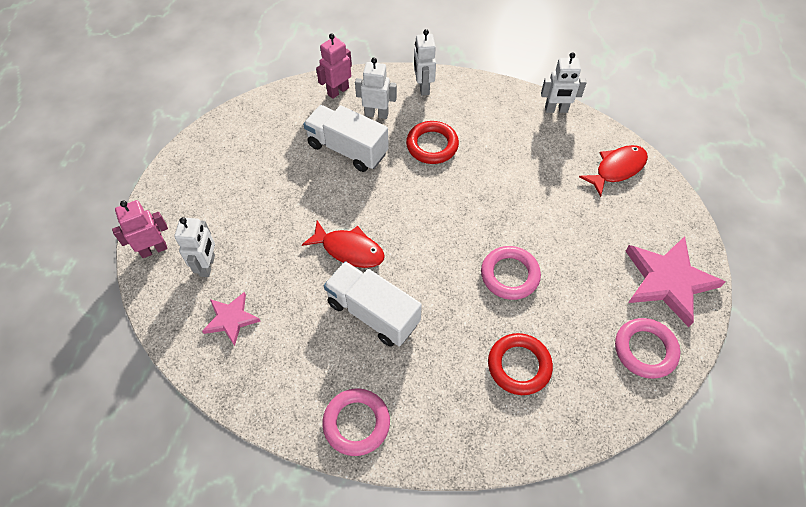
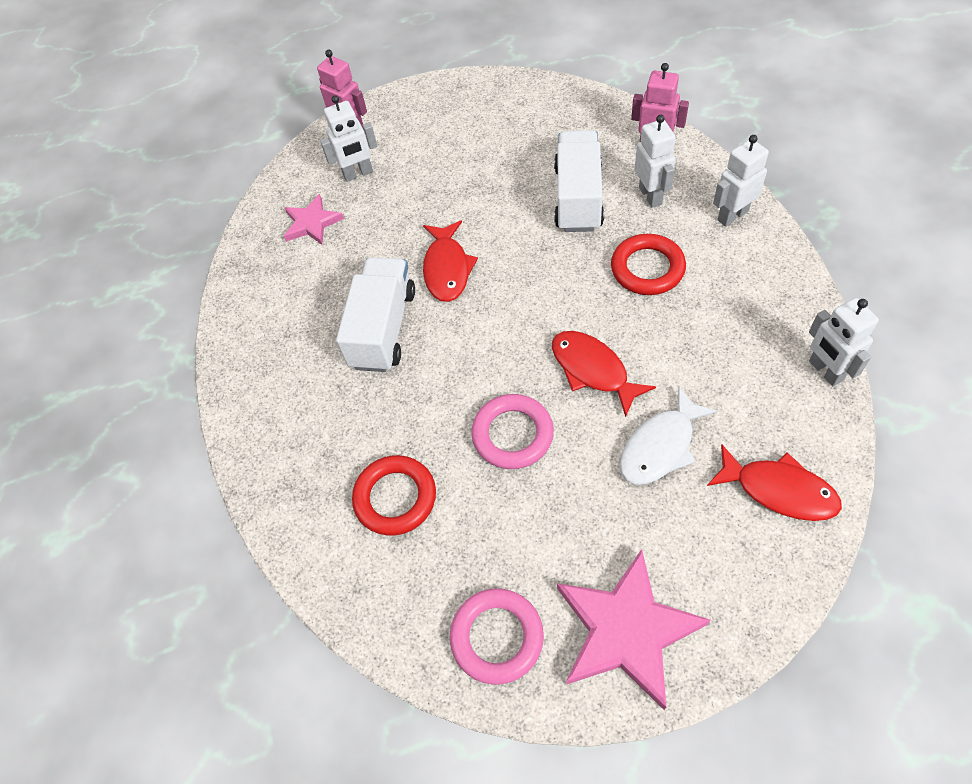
camera: 70 degrees right, 0 degrees up
pink ring [322,388,390,456] -> none
none -> red fish [552,331,656,417]
none -> white fish [620,386,718,485]

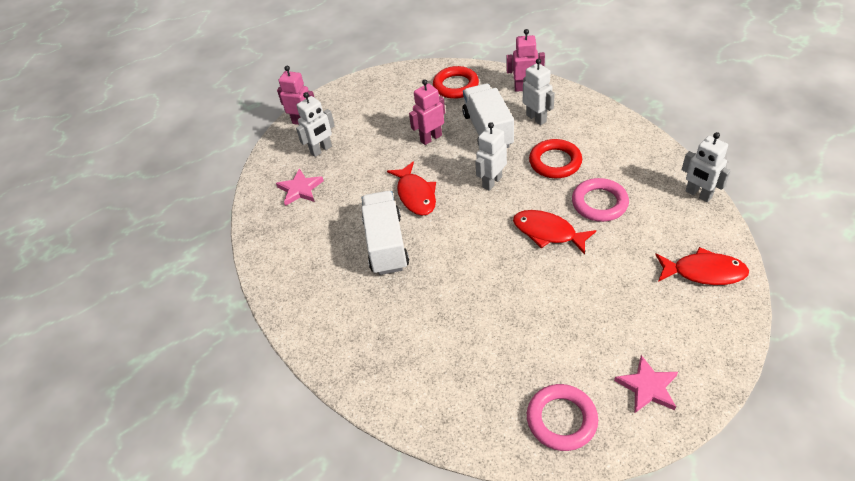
camera: 20 degrees left, 10 degrees down
red ring [352,455,436,536] -> red ring moved to [433,66,479,99]
pink ring [471,394,554,469] -> pink ring moved to [572,178,629,222]
pink star [557,549,710,710] -> pink star [614,355,678,413], size x0.56
white fish [620,386,718,485] -> none
white robot [713,135,769,227] -> white robot moved to [475,122,507,191]
none -> pink robot [409,79,445,145]

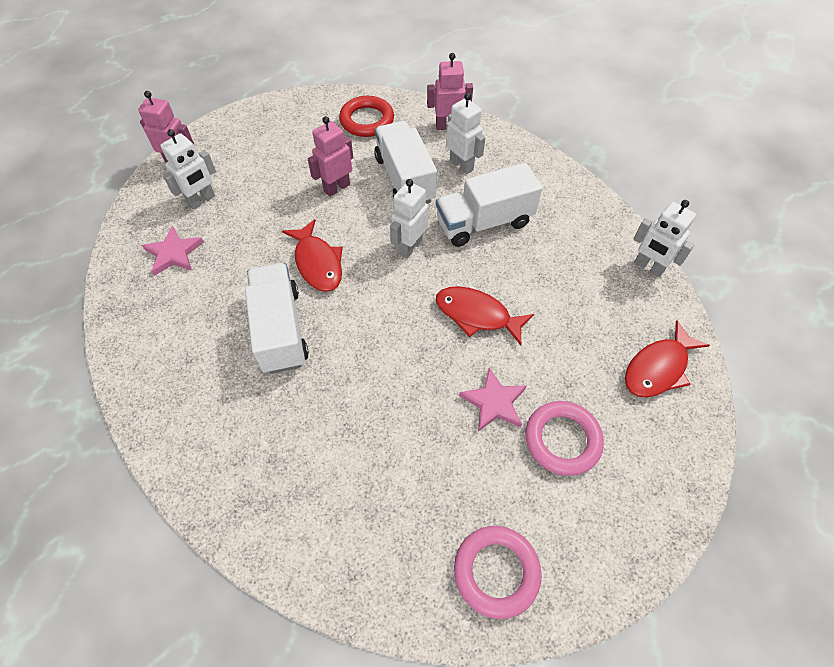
camera: 10 degrees left, 10 degrees up
red ring [529,139,582,178] -> white truck [436,163,542,247]
pink ring [572,178,629,222] -> pink ring moved to [525,401,604,476]
pink star [614,355,678,413] -> pink star moved to [459,368,526,432]
red fish [655,247,749,285] -> red fish turned 135 degrees clockwise [625,320,710,397]

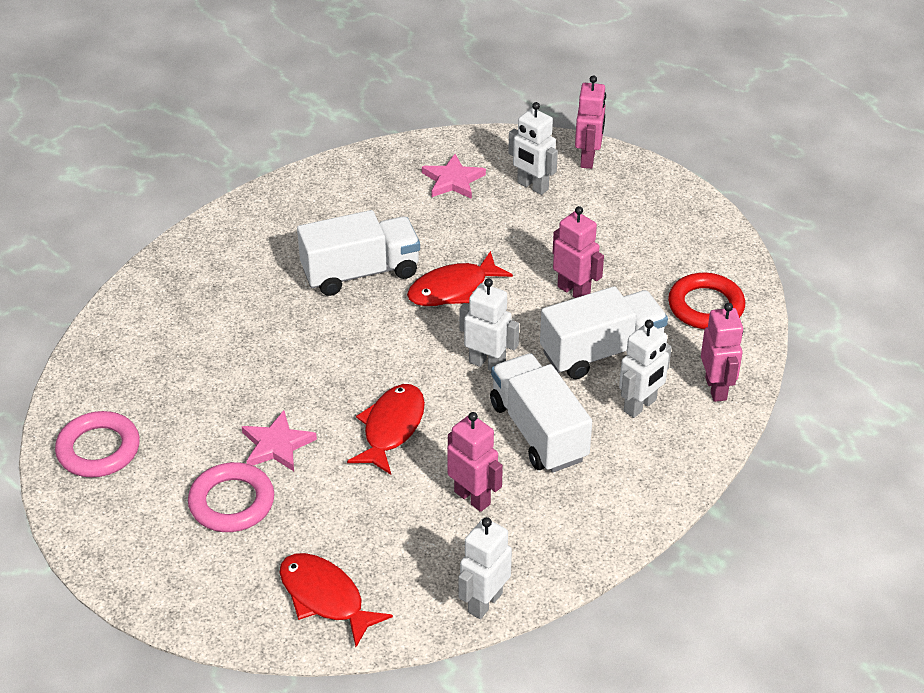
camera: 85 degrees right, 15 degrees down
none -> pink robot [447,412,503,512]

